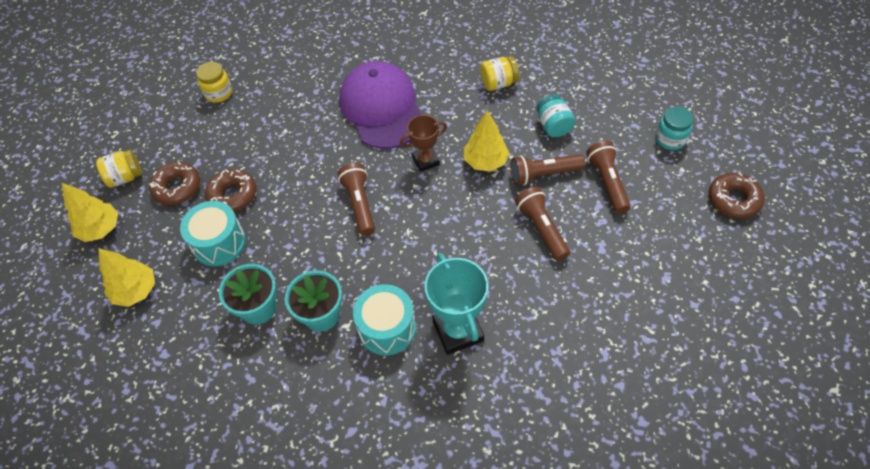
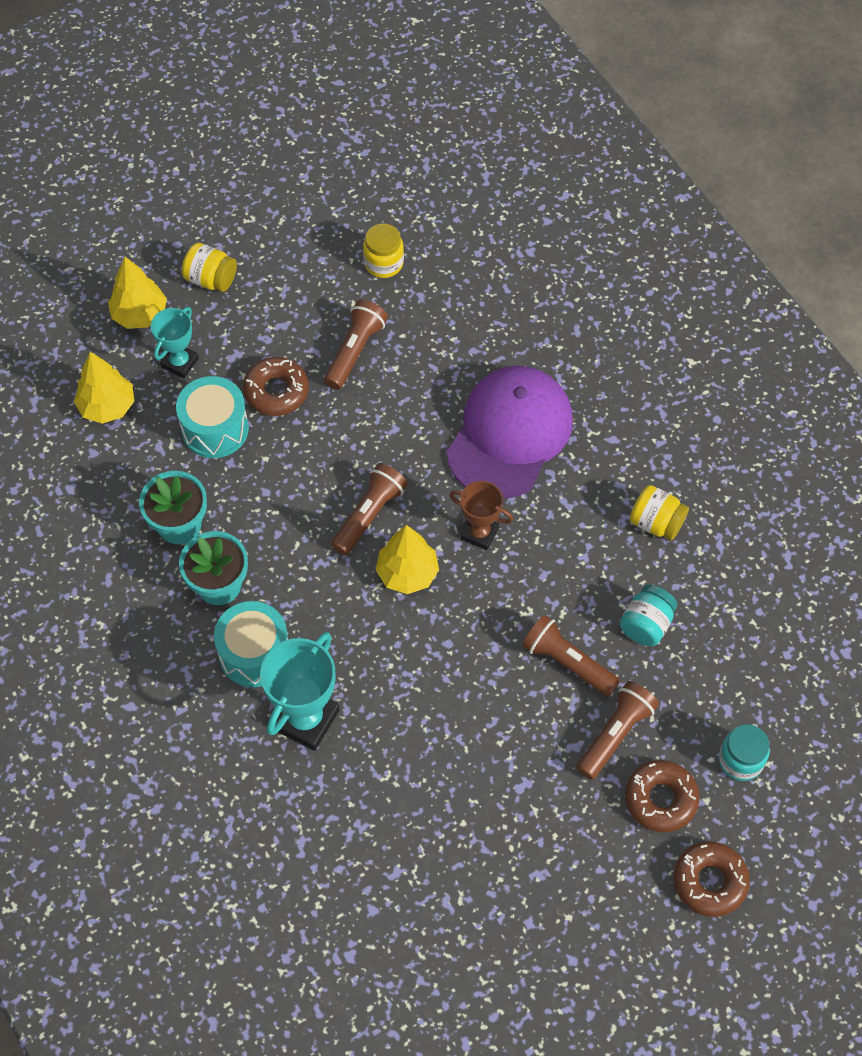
camera: 45 degrees right, 5 degrees up
brown donut [149,161,200,205] -> brown donut moved to [625,760,700,832]
yellow tree [464,110,509,171] -> yellow tree moved to [376,525,439,594]
brown flashlight [515,187,570,261] -> brown flashlight moved to [324,300,388,390]
none -> turquoise trophy [151,307,199,378]

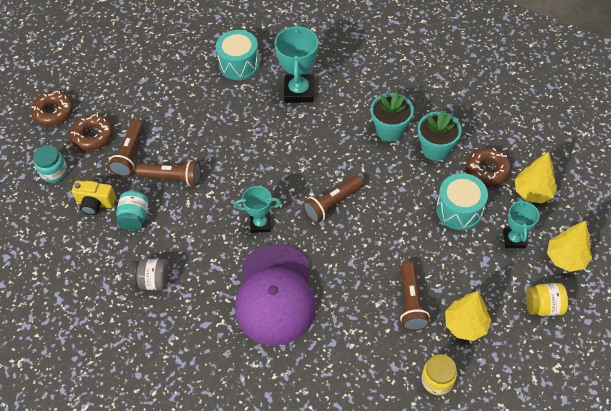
camera: 155 degrees right, 5 degrees down
turquoise drum [214,601,288,687] -> turquoise drum moved to [216,30,260,80]
brown donut [243,357,309,416] -> brown donut moved to [466,148,512,187]
brown flashlight [331,463,408,555] -> brown flashlight turned 45 degrees clockwise [303,175,363,223]
yellow tree [376,525,439,594] -> yellow tree moved to [445,291,491,341]
brown trophy [449,481,513,550] -> turquoise trophy [234,186,281,233]
yellow jar [630,485,689,540] -> grey jar [130,259,169,290]
none -> yellow camera [72,180,116,215]

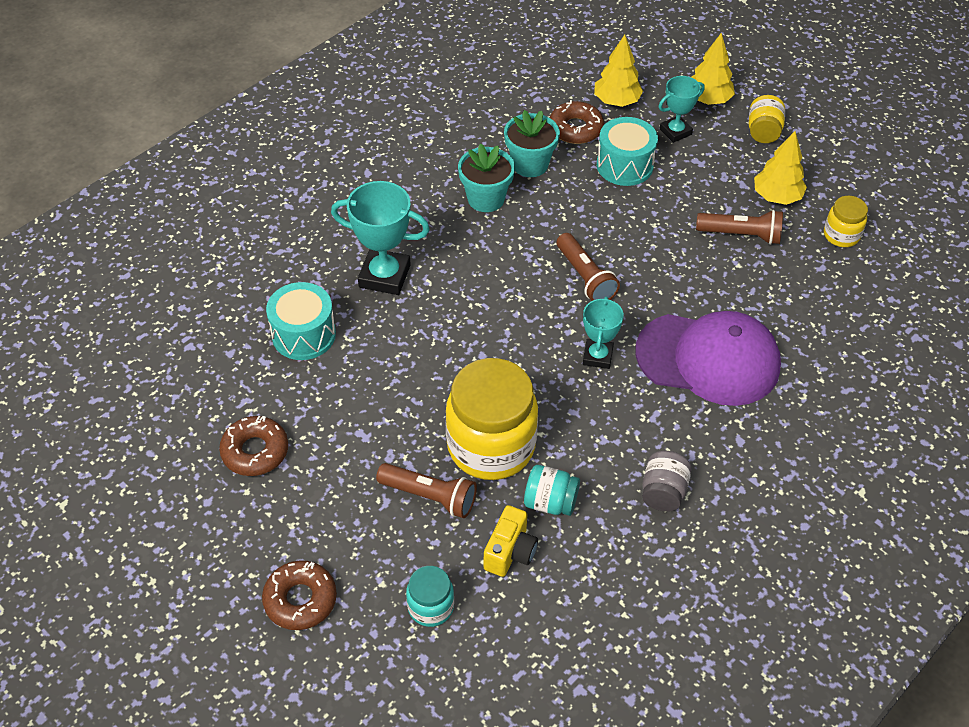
camera: 80 degrees left, 5 degrees down
brown donut [70,114,113,151] -> brown donut moved to [219,416,288,476]
brown flashlight [136,160,201,186] -> yellow jar [445,358,538,480]
turquoise trophy [503,198,539,248] -> turquoise trophy turned 45 degrees counterclockwise [659,76,705,143]

